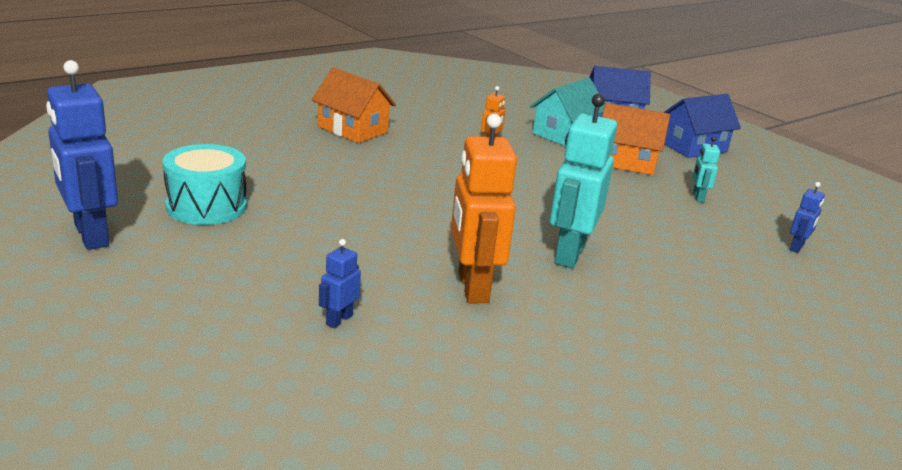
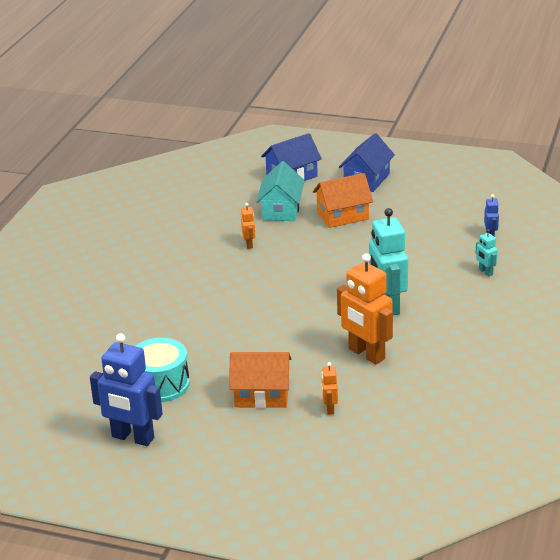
camera: 30 degrees left, 5 degrees up
orange house [312,68,396,143] -> orange house moved to [229,352,291,408]
blue robot [319,239,361,328] -> orange robot [322,362,338,415]
turquoise robot [693,136,720,203] -> turquoise robot moved to [476,229,498,277]

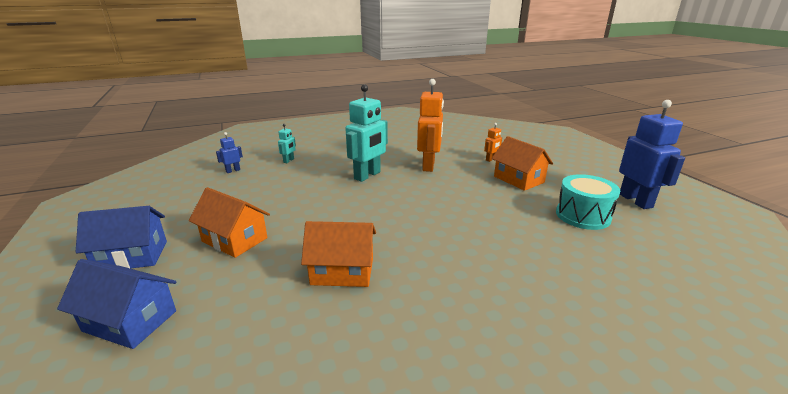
camera: 130 degrees left, 5 degrees down
orange robot [241,203,256,249] -> orange house [301,221,376,287]
turquoise house [256,161,305,221] -> none

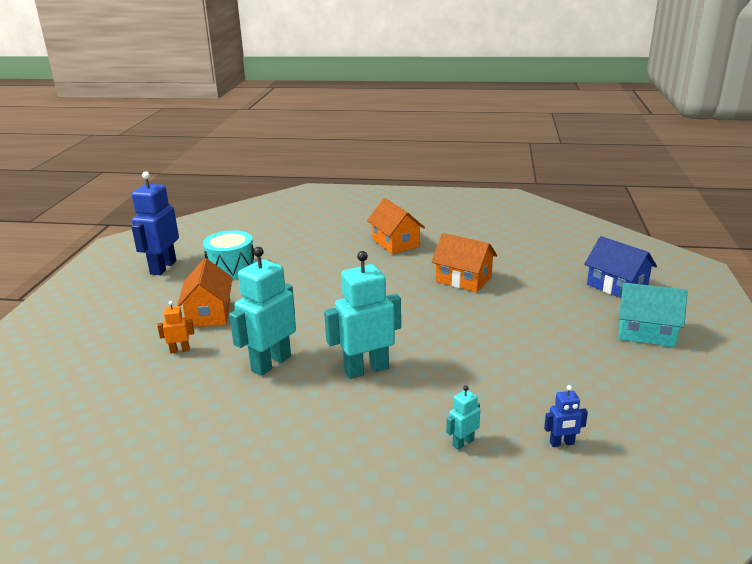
camera: 150 degrees left, 0 degrees up
blue house [76,206,167,269] -> turquoise house [619,283,687,347]
orange house [189,187,270,258] -> orange house moved to [367,198,425,254]
orange robot [417,79,444,172] -> turquoise robot [229,247,296,376]

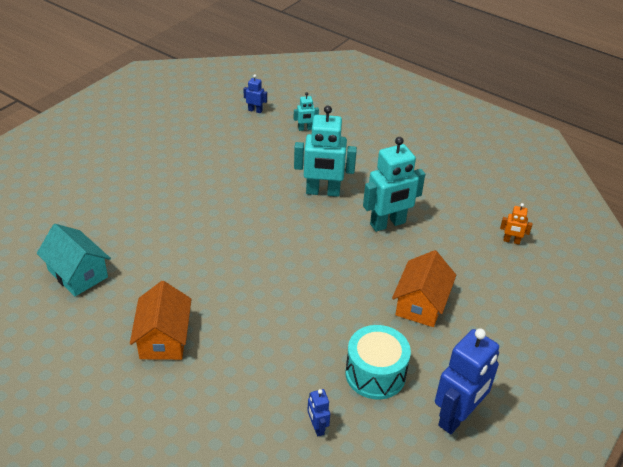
camera: 155 degrees left, 15 degrees up
orange robot [157,301,194,354] -> orange robot moved to [500,203,533,244]
orange house [432,233,497,292] -> none
blue house [584,236,657,298] -> none
turquoise house [619,283,687,347] -> turquoise house moved to [37,224,111,296]
none -> blue robot [307,389,330,437]

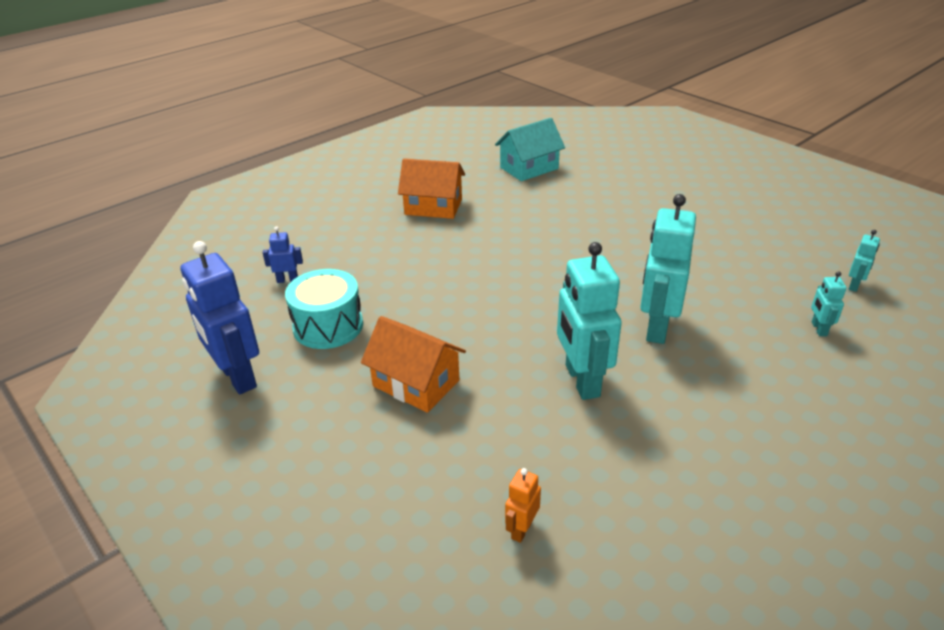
camera: 105 degrees right, 5 degrees down
blue robot [244,74,267,113] -> turquoise robot [849,230,880,292]

